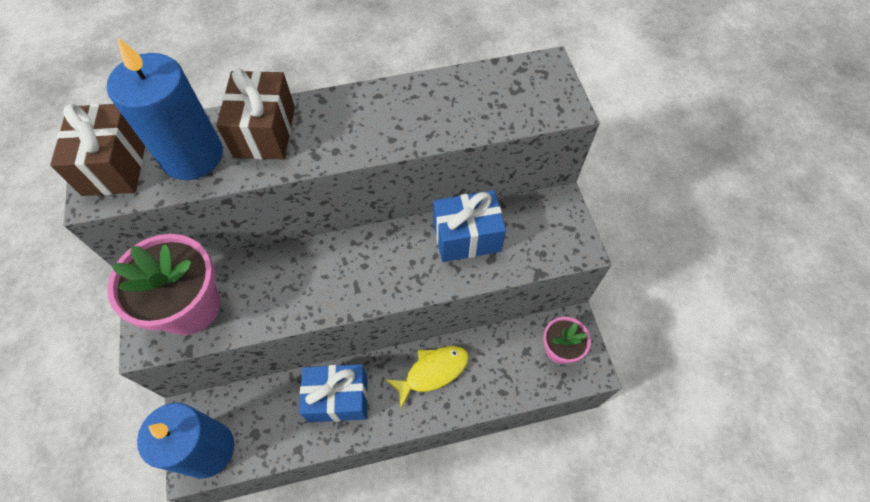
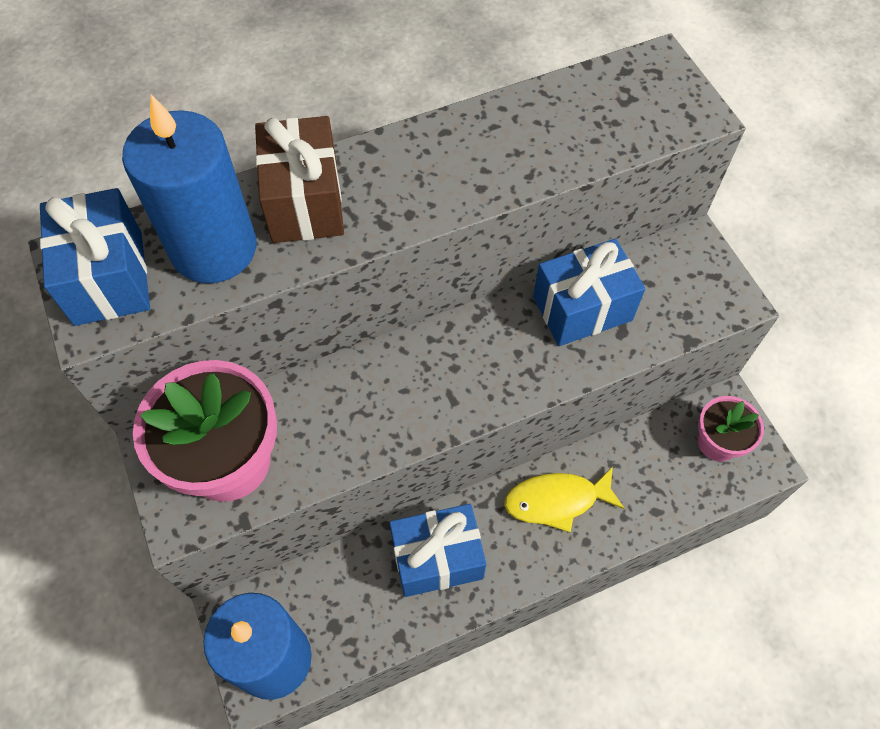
camera: 10 degrees left, 0 degrees up
brown gift [50,104,145,196] -> blue gift [40,188,150,326]
yellow fish [385,346,469,408] -> yellow fish turned 150 degrees counterclockwise [504,466,625,533]

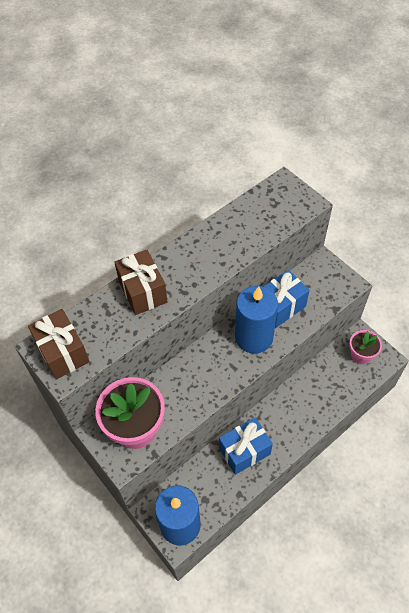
camera: 15 degrees left, 5 degrees down
blue gift [40,188,150,326] -> brown gift [28,309,90,379]
blue candle [122,95,257,283] -> blue candle moved to [235,286,278,354]
yellow fish [504,466,625,533] -> none

